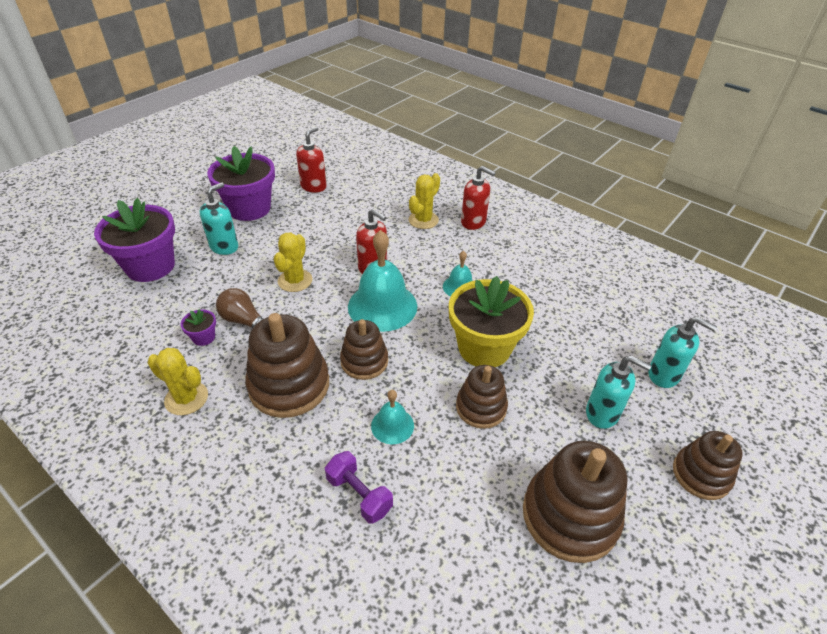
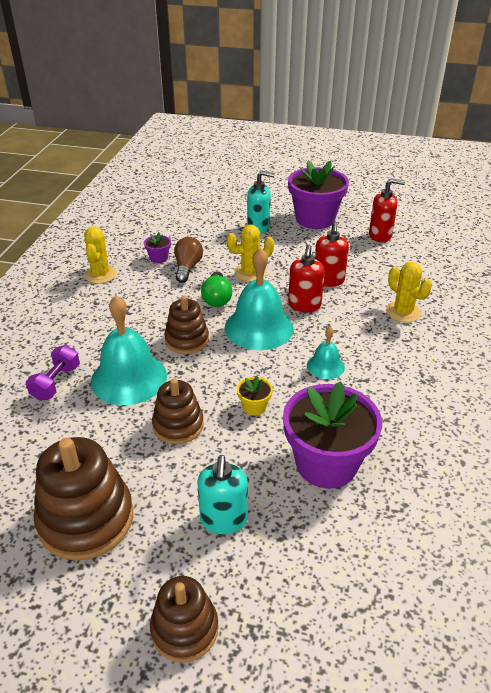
camera: 65 degrees right, 5 degrees down
purple flower pot [94,198,175,282] -> purple flower pot moved to [283,381,382,489]
brown stacking toy [245,313,329,418] -> none
turquoise bell [371,390,414,444] -> turquoise bell [91,295,167,405], size x1.95
yellow cactus [409,173,440,229] -> yellow cactus turned 45 degrees clockwise [386,262,432,322]
yellow flower pot [449,276,534,367] -> yellow flower pot [237,376,273,416], size x0.42
red soap dispenser [461,166,496,230] -> red soap dispenser moved to [315,221,349,287]
turquoise soap dispenser [648,316,717,388] -> none
none -> green light bulb [201,271,232,307]

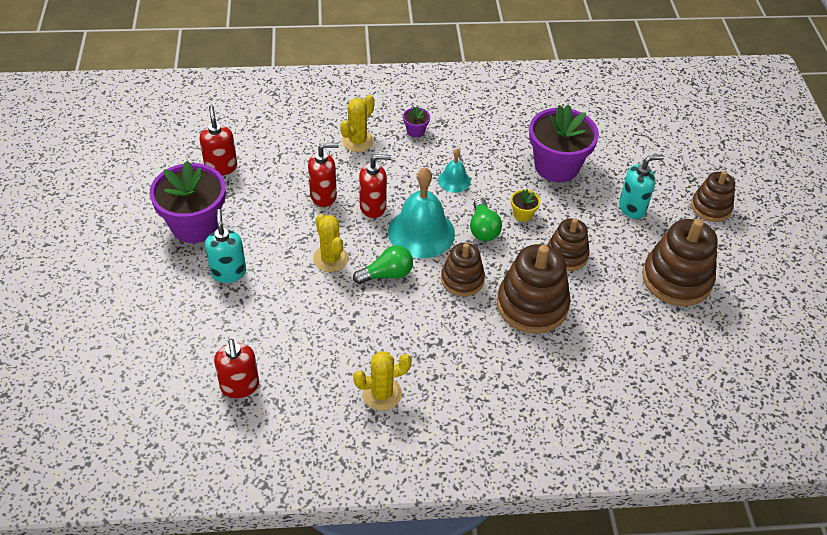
camera: 110 degrees left, 10 degrees up
purple dumbbell [26,345,80,401] -> none
turquoise bell [91,295,167,405] -> brown stacking toy [497,244,570,334]
purple flower pot [144,232,171,263] -> purple flower pot moved to [403,106,430,137]
brown light bulb [174,237,203,283] -> none
none -> red soap dispenser [214,339,259,398]
none -> green light bulb [470,198,502,241]

